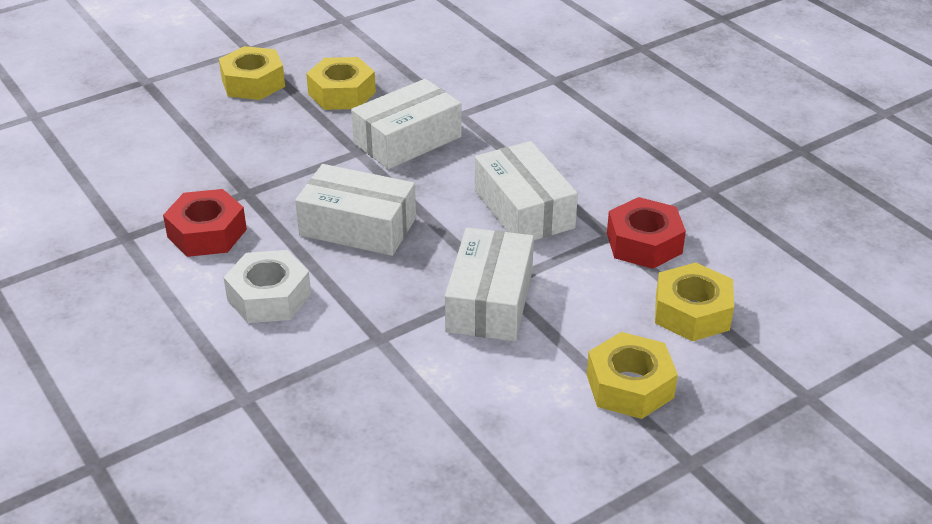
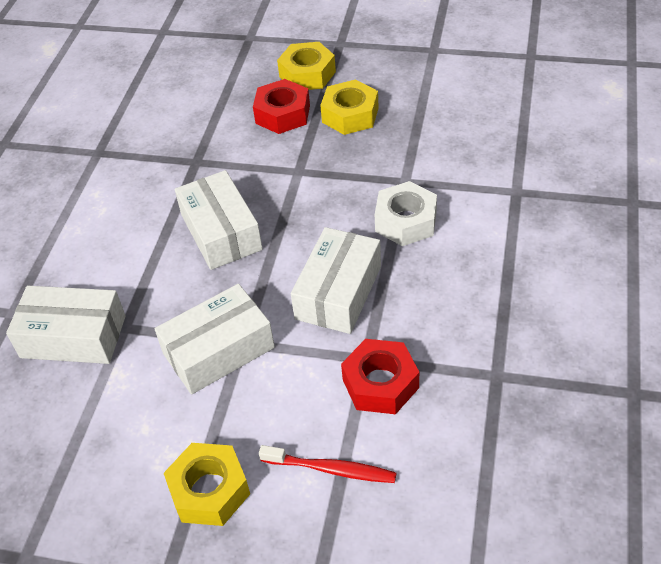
camera: 50 degrees right, 10 degrees up
red nut [163,189,247,257] -> red nut moved to [253,79,310,134]
white nut [224,250,311,323] -> white nut moved to [375,181,437,246]
white box [351,79,462,169] -> white box moved to [6,286,126,364]
yellow nut [655,262,734,341] -> red toothbrush [259,445,396,483]

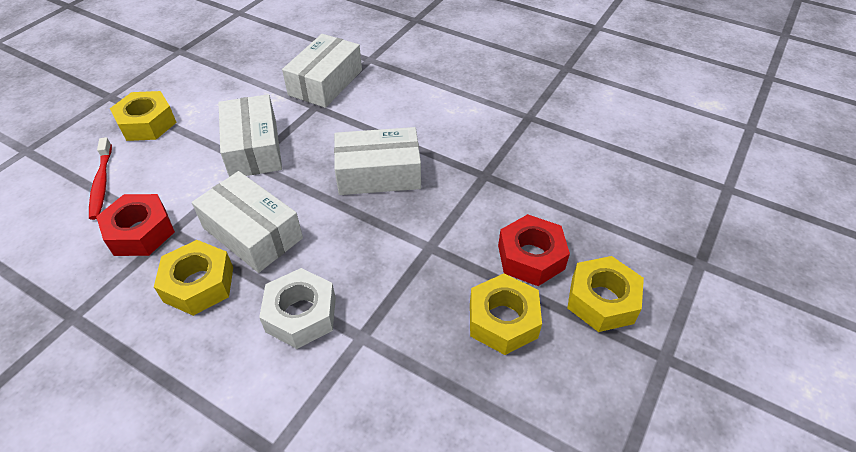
camera: 105 degrees right, 0 degrees up
red toothbrush [259,445,396,483] -> red toothbrush turned 45 degrees counterclockwise [89,137,112,220]
none -> yellow nut [154,240,233,316]

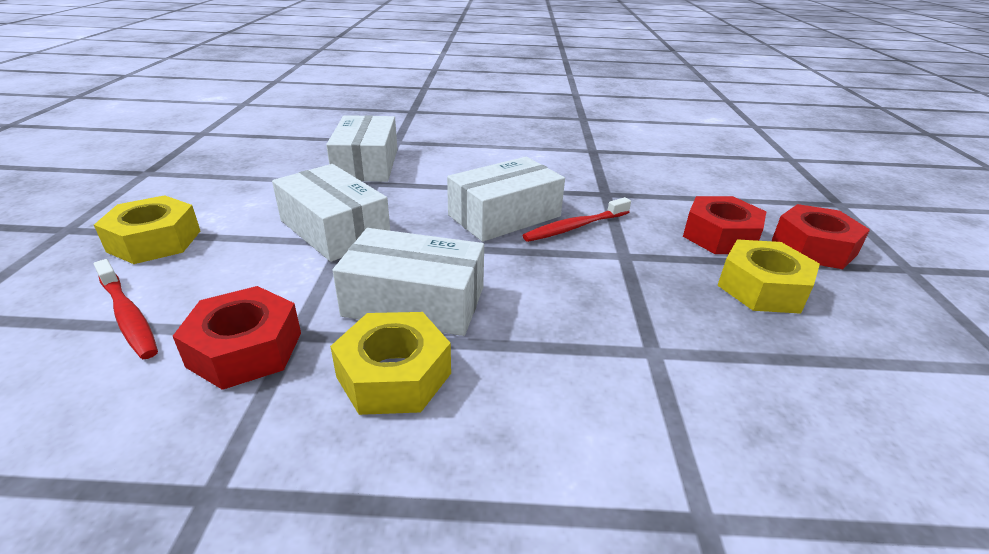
camera: 30 degrees left, 15 degrees down
white nut [259,268,336,349] -> none
yellow nut [567,256,644,332] -> red nut [771,204,870,269]
none -> red toothbrush [522,197,631,242]

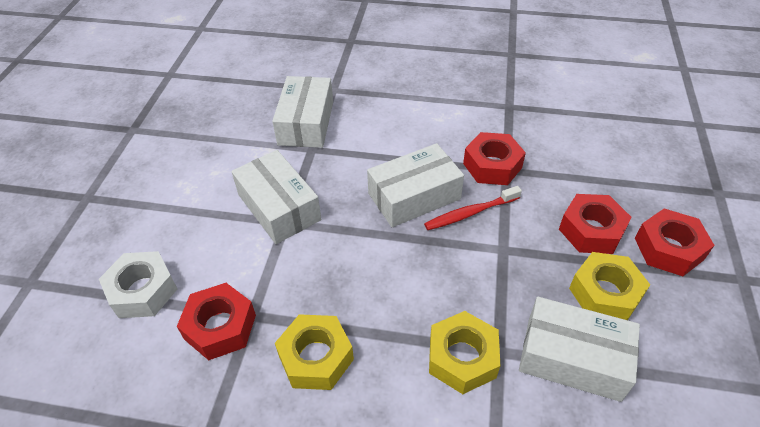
camera: 10 degrees right, 15 degrees up
yellow nut [94,195,200,264] -> yellow nut moved to [429,311,500,394]
red toothbrush [94,259,158,359] -> white nut [99,251,177,318]
white box [332,228,484,336] -> white box moved to [519,297,640,402]
none -> red nut [463,132,526,185]

